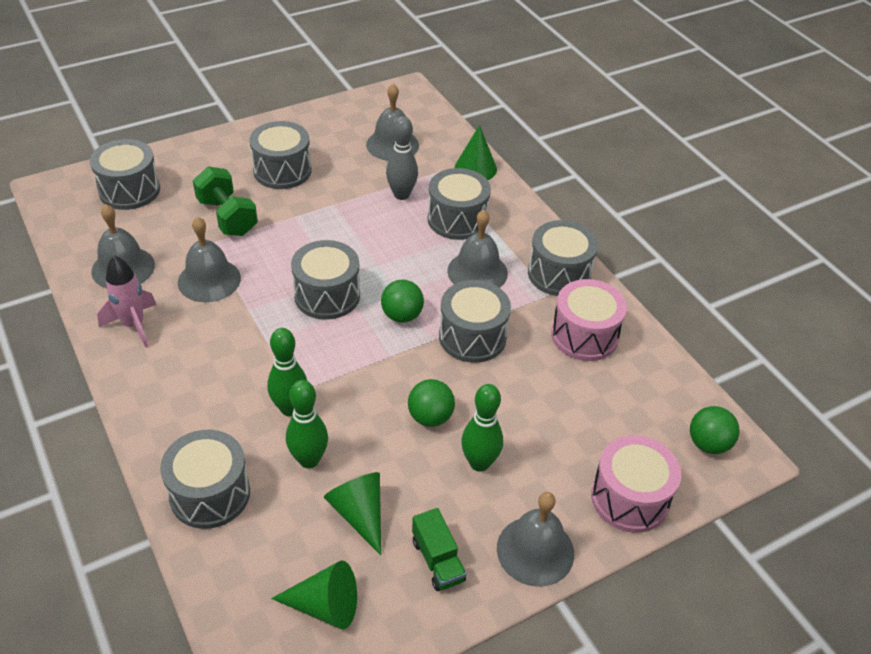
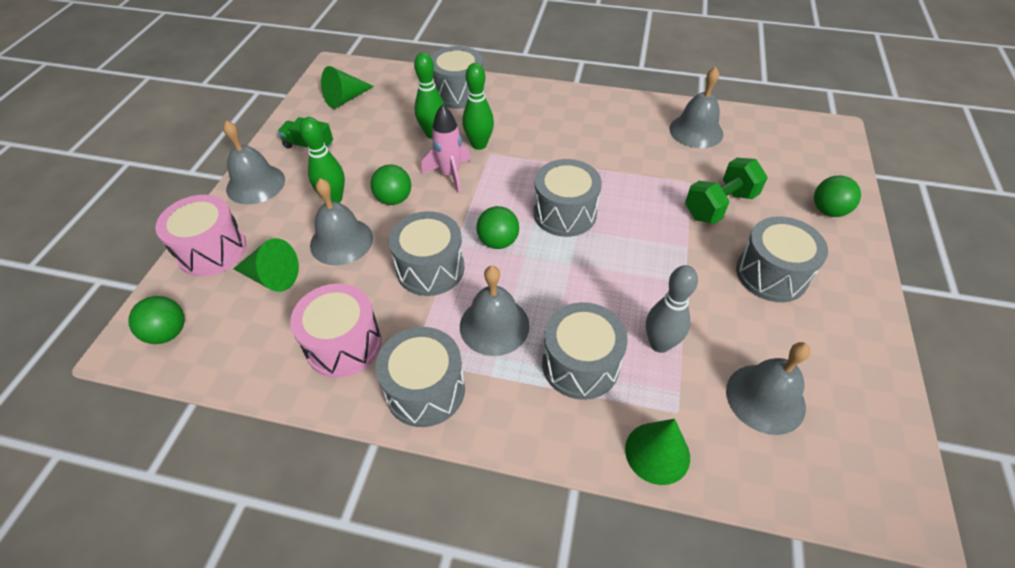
camera: 135 degrees right, 5 degrees up
grey drum [90,139,160,210] -> none
pink rocket [97,255,157,348] -> pink rocket moved to [421,104,471,195]
grey bell [178,217,241,302] -> grey bell moved to [310,178,373,265]
green dumbbell [193,166,258,236] -> green dumbbell turned 45 degrees counterclockwise [685,158,768,224]
green cone [323,472,381,555] -> green cone moved to [233,238,299,292]
none -> green ball [814,176,861,217]

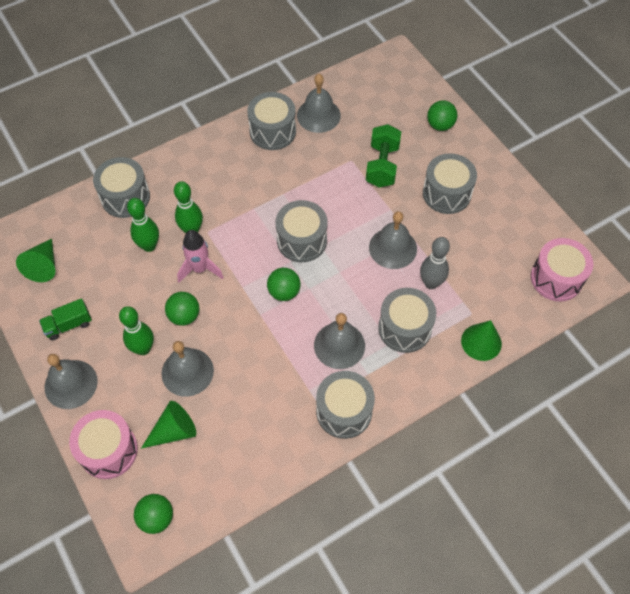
camera: 45 degrees left, 10 degrees up
pink drum [290,283,382,378] -> pink drum moved to [531,238,593,302]
grey drum [389,211,465,296] -> grey drum moved to [247,92,296,150]
grey bell [726,342,811,435] -> grey bell moved to [369,211,417,269]

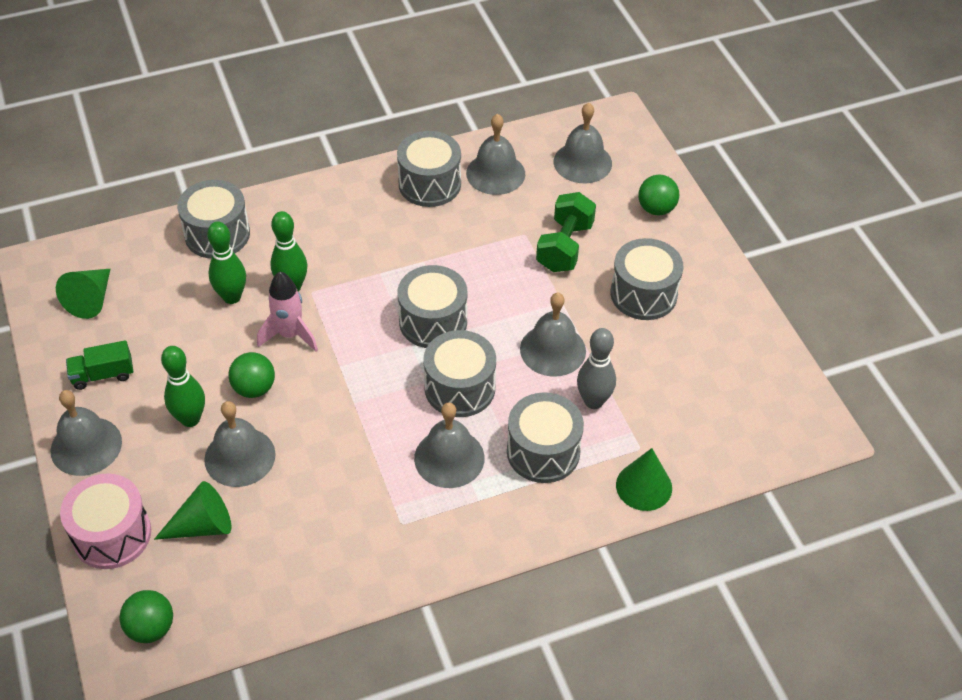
camera: 10 degrees right, 10 degrees down
green ball [267,268,301,301] -> none
grey drum [316,371,375,439] -> grey drum moved to [423,330,496,417]
pink drum [531,238,593,302] -> none
none -> grey bell [554,103,612,183]

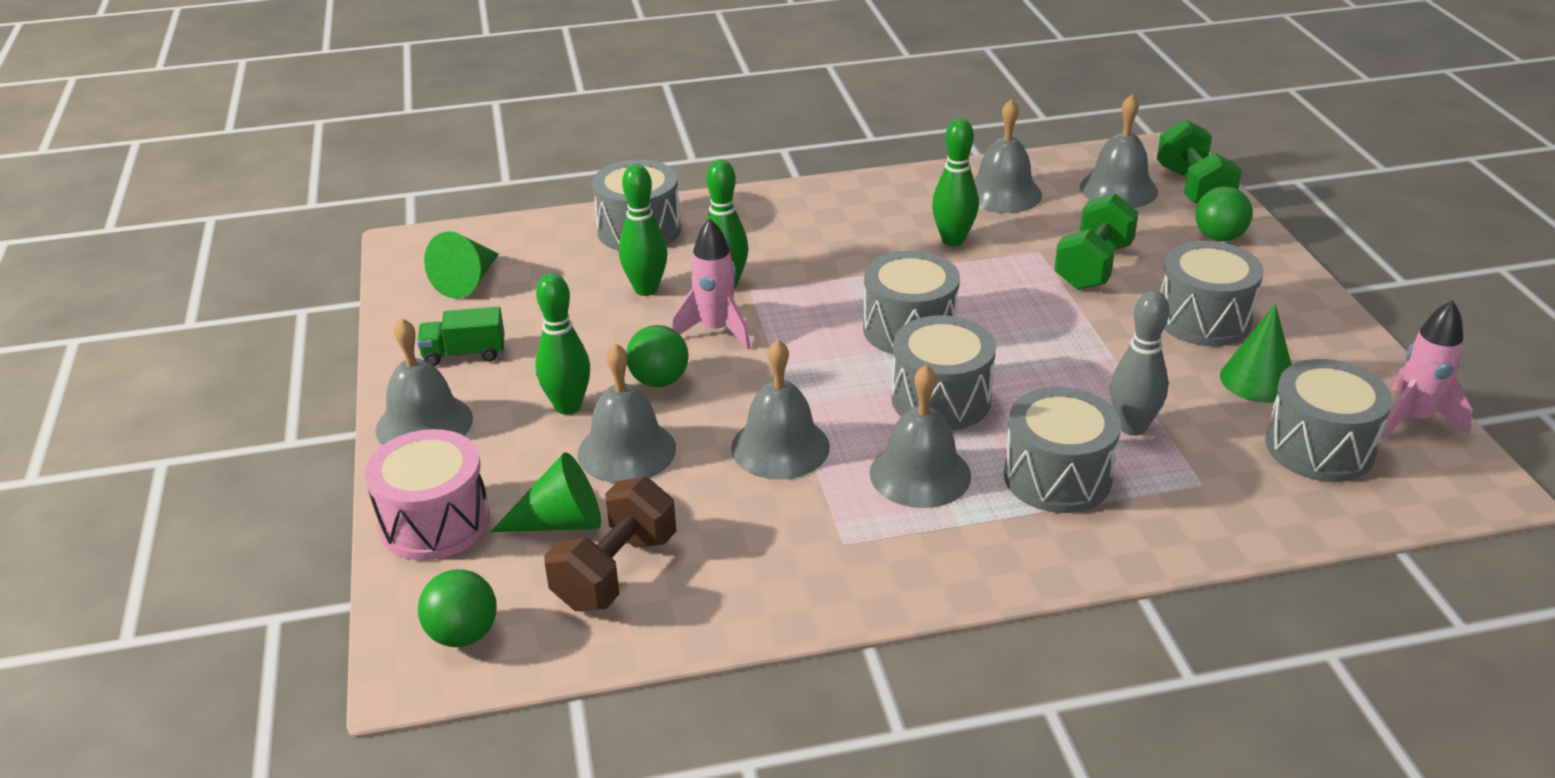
camera: 10 degrees right, 15 degrees down
grey drum [397,131,461,207] -> grey drum moved to [1266,359,1392,482]
grey bell [520,293,586,377] -> grey bell moved to [731,339,830,480]
green cone [616,448,672,511] -> green cone moved to [1220,304,1292,403]
none -> brown dumbbell [544,477,676,611]
none -> green bowling pin [932,118,979,246]
none -> green dumbbell [1157,119,1242,204]
none -> pink rocket [1381,300,1473,439]

